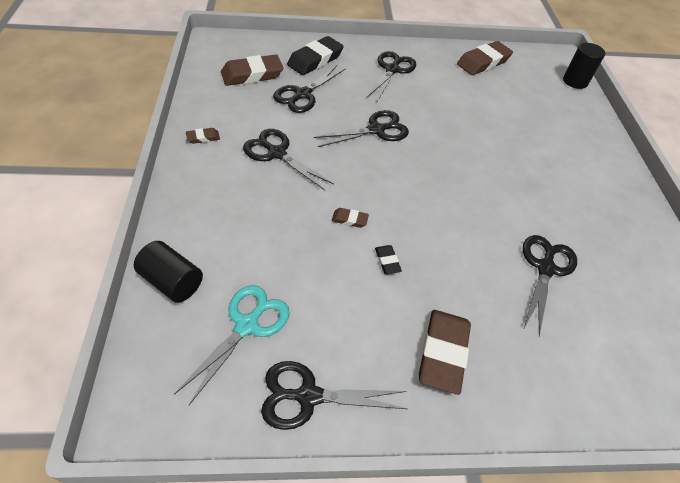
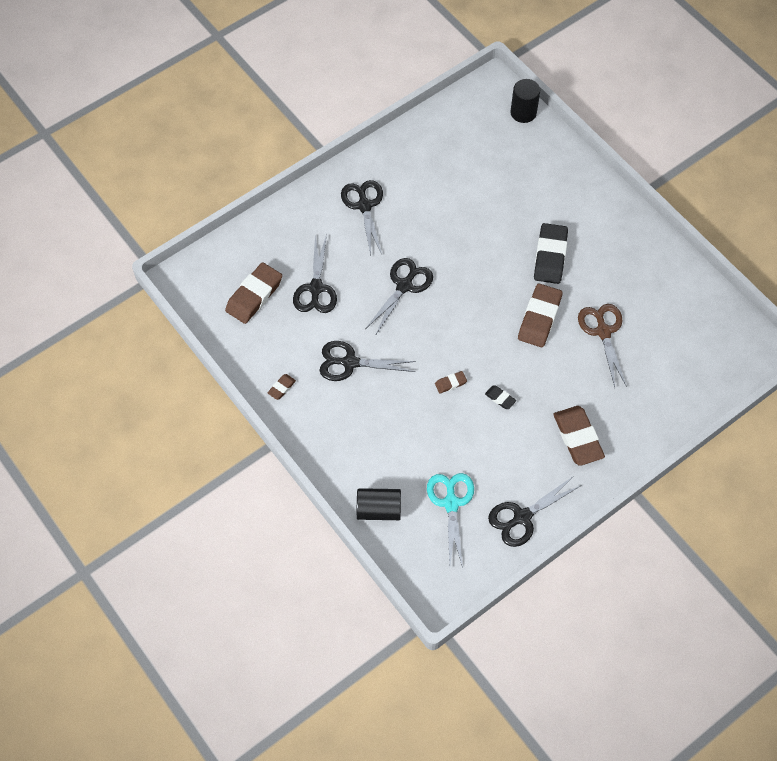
camera: 30 degrees left, 10 degrees up
black eraser [287,36,344,75] -> black eraser moved to [534,223,568,284]
brown eraser [457,41,513,75] -> brown eraser moved to [518,283,563,347]
black scissors [523,235,577,336] -> brown scissors [578,304,627,387]

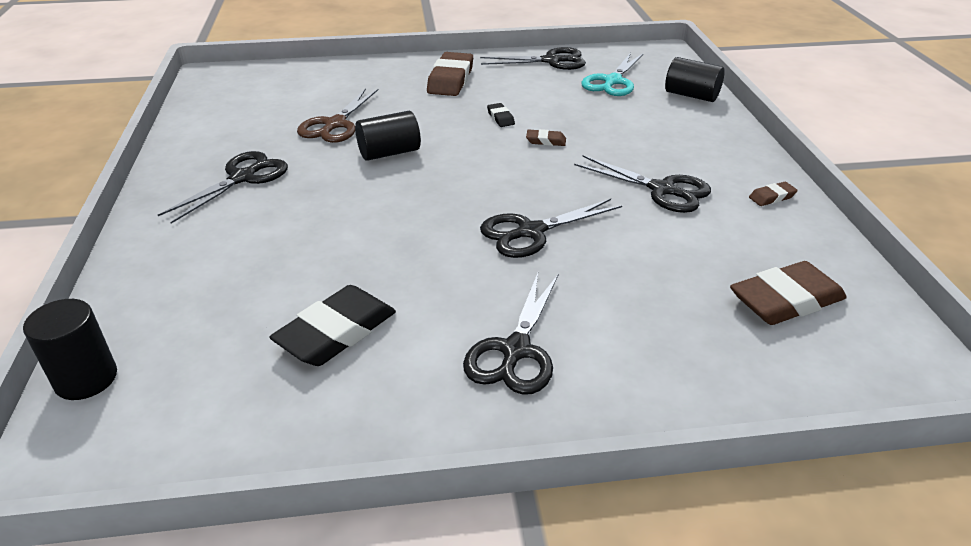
camera: 150 degrees left, 25 degrees down
black scissors [293,234,337,313] -> black scissors moved to [158,151,288,224]
brown eraser [518,283,563,347] -> black cylinder [355,111,421,161]
black eraser [534,223,568,284] -> black eraser moved to [269,285,396,366]

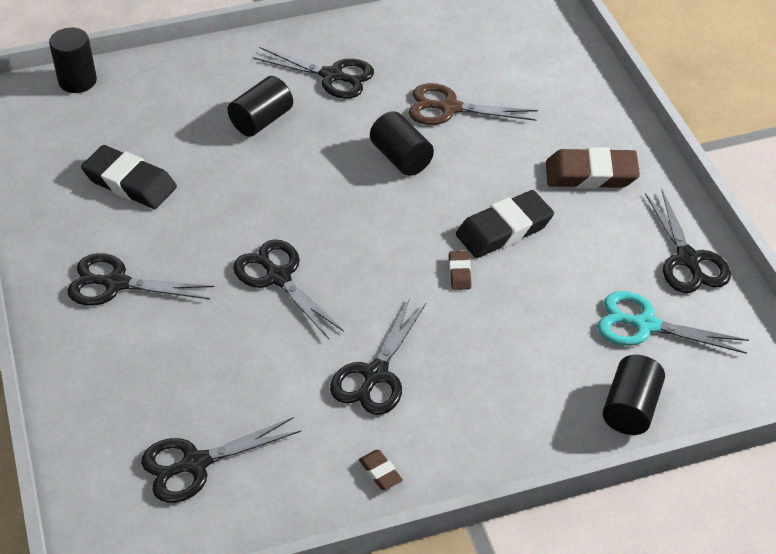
camera: 80 degrees right, 10 degrees up
black eraser [487,103,515,127] -> black eraser [456,190,554,258], size x2.15
brown eraser [730,261,847,325] -> black scissors [141,417,301,503]
none -> black cylinder [228,76,293,137]

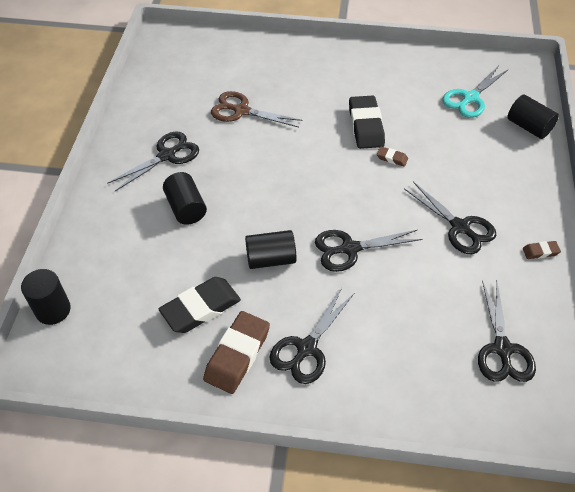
camera: 65 degrees left, 5 degrees up
black cylinder [370,111,434,176] -> black cylinder moved to [245,230,296,269]
brown scissors [408,83,538,125] -> brown scissors turned 75 degrees clockwise [211,91,303,128]
brown eraser [546,147,640,189] -> brown eraser moved to [203,311,270,394]
black scissors [645,189,731,293] -> none

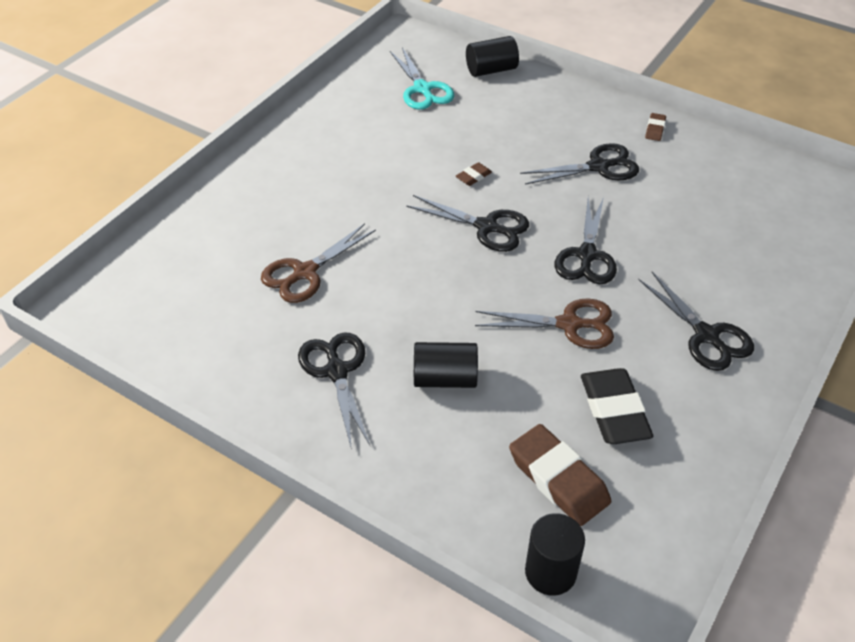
camera: 65 degrees left, 5 degrees down
brown eraser [203,311,270,394] -> brown eraser moved to [509,424,611,526]
black cylinder [245,230,296,269] -> brown scissors [475,298,614,349]
black eraser [349,96,385,149] -> none
black scissors [478,280,536,382] -> black scissors moved to [406,195,529,252]

